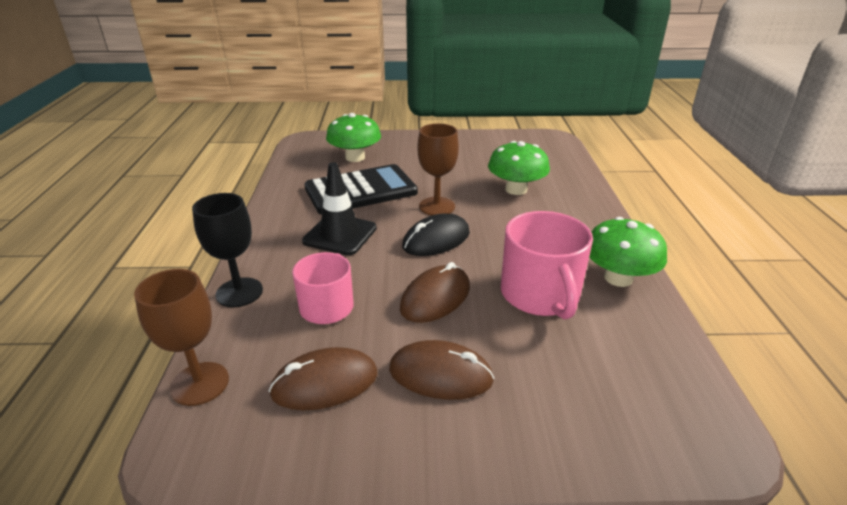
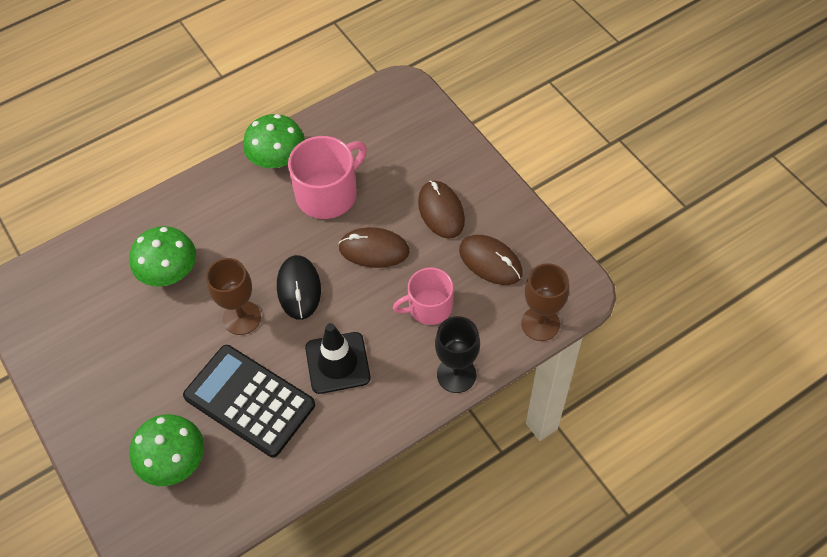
camera: 120 degrees left, 25 degrees up
black mouse [402,214,470,256] -> black mouse turned 60 degrees clockwise [277,255,321,320]

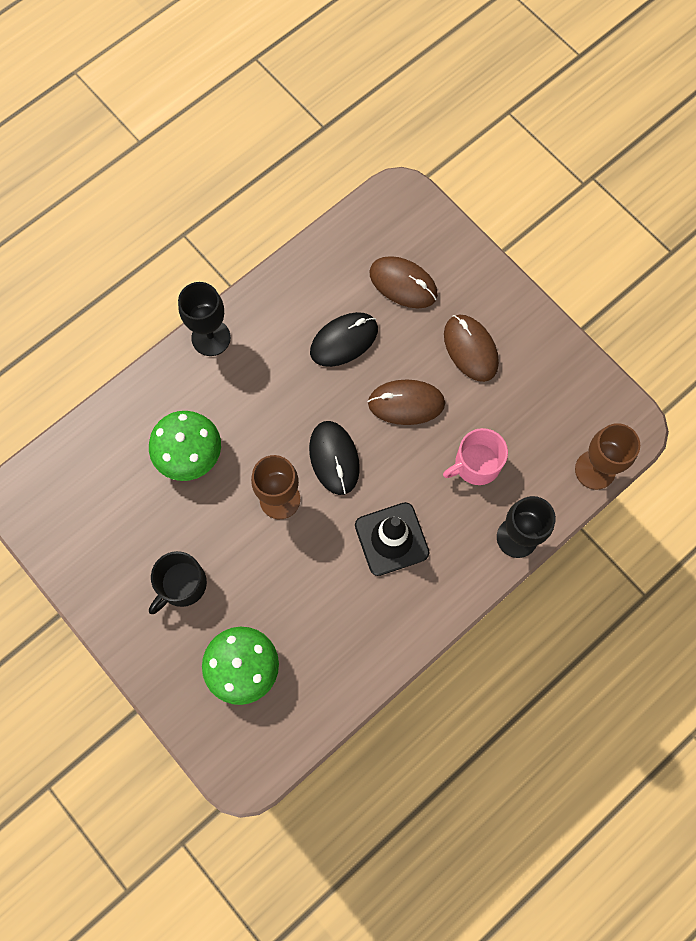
camera: 10 degrees left, 15 degrees up
black calculator [183,345,315,457] -> none
green mushroom [243,114,305,168] -> none
pink mug [288,136,367,219] -> black mouse [310,312,378,367]
brown mouse [459,235,523,285] -> brown mouse moved to [369,256,438,308]
none -> black mug [149,551,207,614]
none -> black goblet [178,282,231,356]

